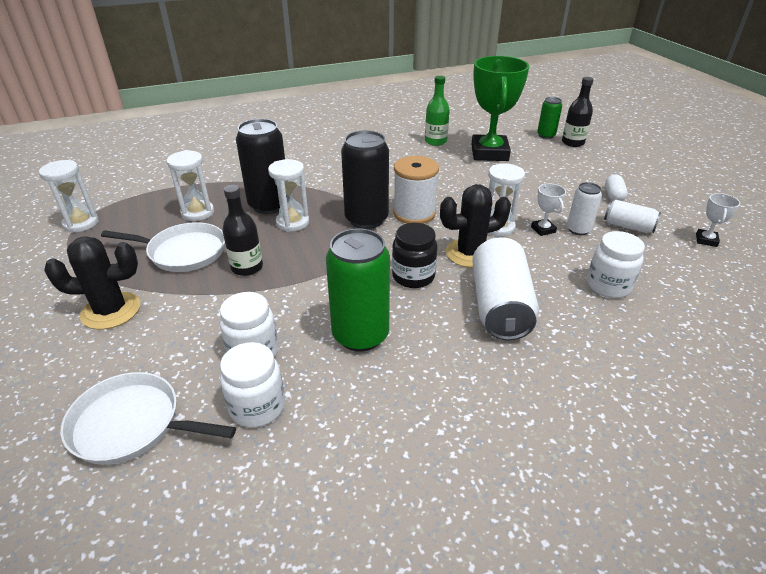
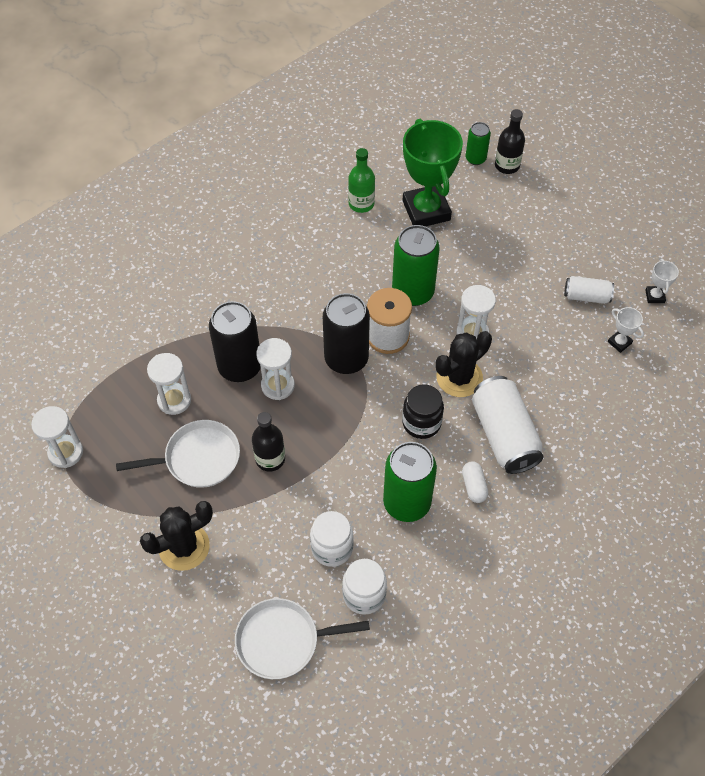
camera: 20 degrees left, 20 degrees up
white trophy [531,183,566,236] -> white trophy moved to [608,307,644,353]
white can [567,182,602,235] -> none
white jar [587,231,645,298] -> none
white capsule [605,174,628,201] -> white capsule moved to [462,462,488,503]
none -> green can [392,225,440,306]

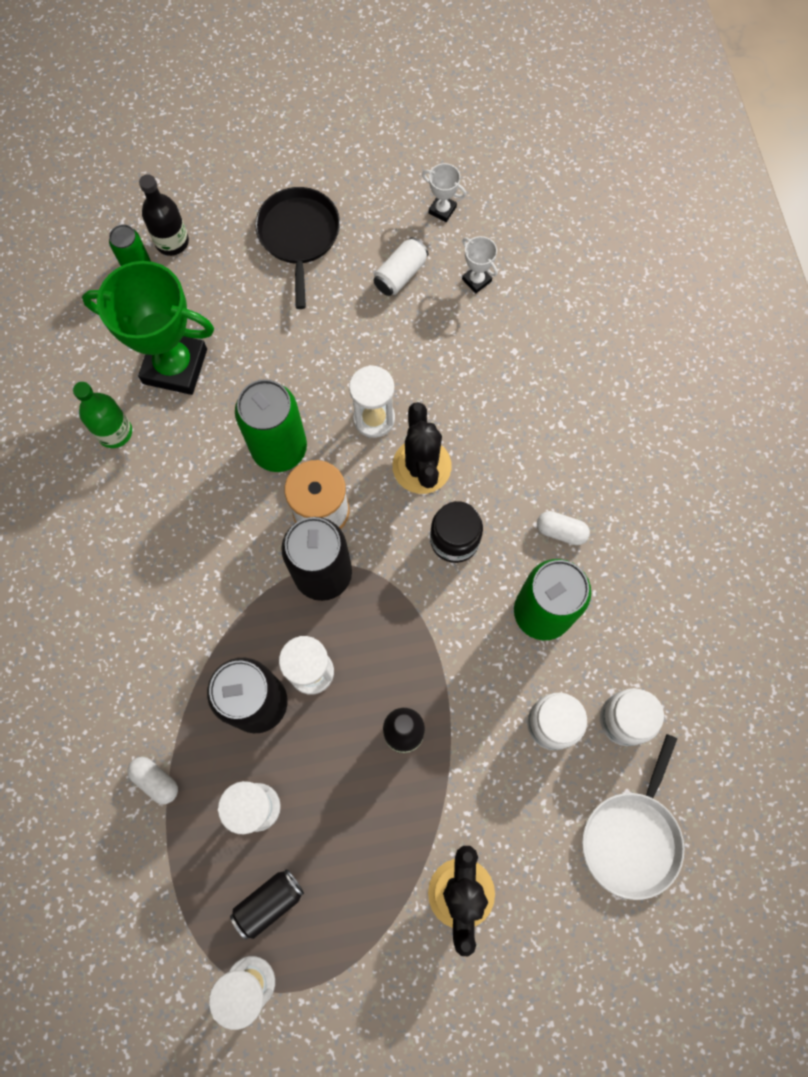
camera: 60 degrees left, 15 degrees up
white pan [116,420,240,488] -> none
white can [472,376,543,474] -> none
white trophy [608,307,644,353] -> white trophy turned 60 degrees clockwise [462,236,498,293]
none -> white capsule [127,757,178,805]
none -> black can [230,869,304,939]
none -> black pan [255,187,340,309]

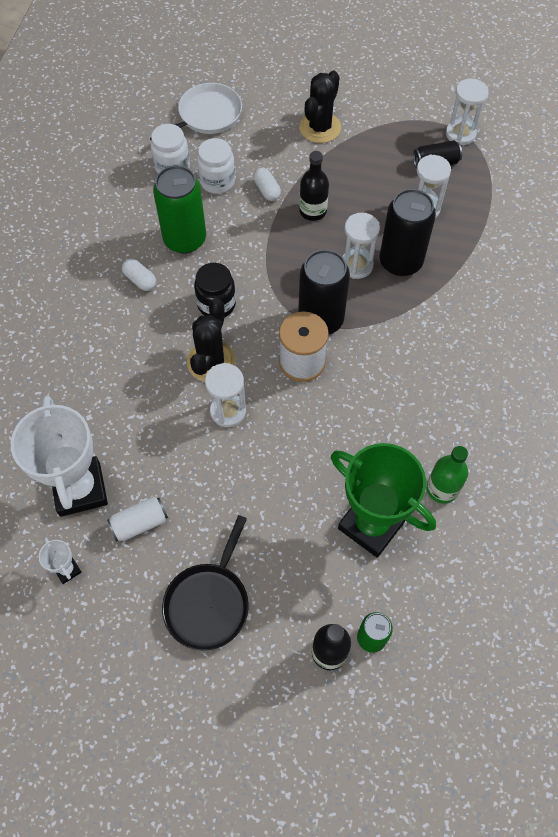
camera: 155 degrees left, 10 degrees down
white capsule [127,757,178,805] -> white capsule moved to [253,168,281,201]
green can [235,379,307,472] -> none
white trophy [462,236,498,293] -> white trophy [11,395,108,517], size x2.39

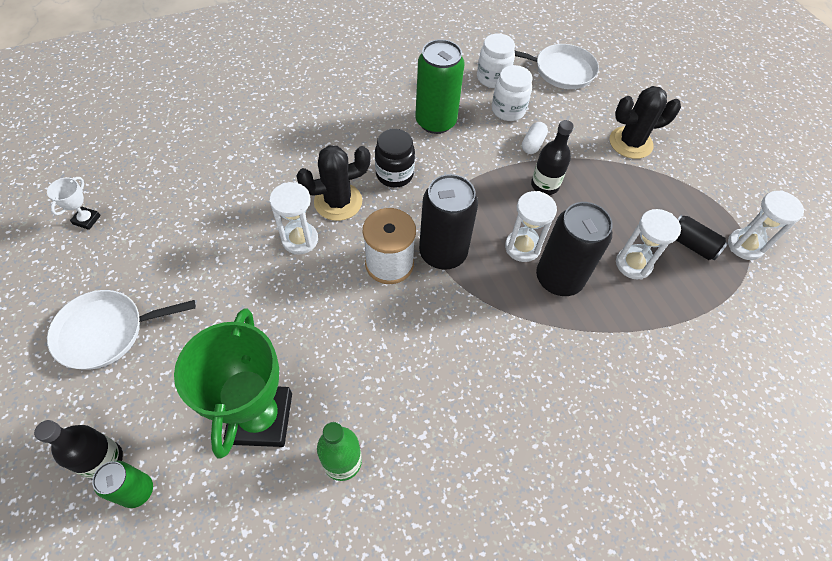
camera: 50 degrees right, 5 degrees down
white trophy [11,395,108,517] -> none
white can [107,497,168,542] -> none
white capsule [122,259,156,291] -> none
black pan [162,515,249,651] -> white pan [47,290,196,370]

